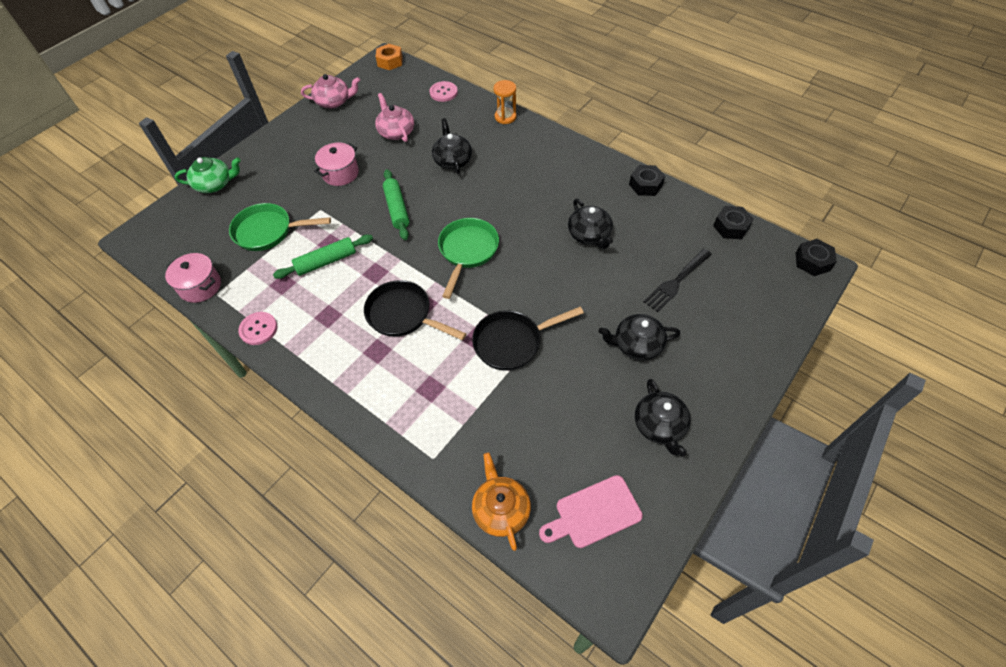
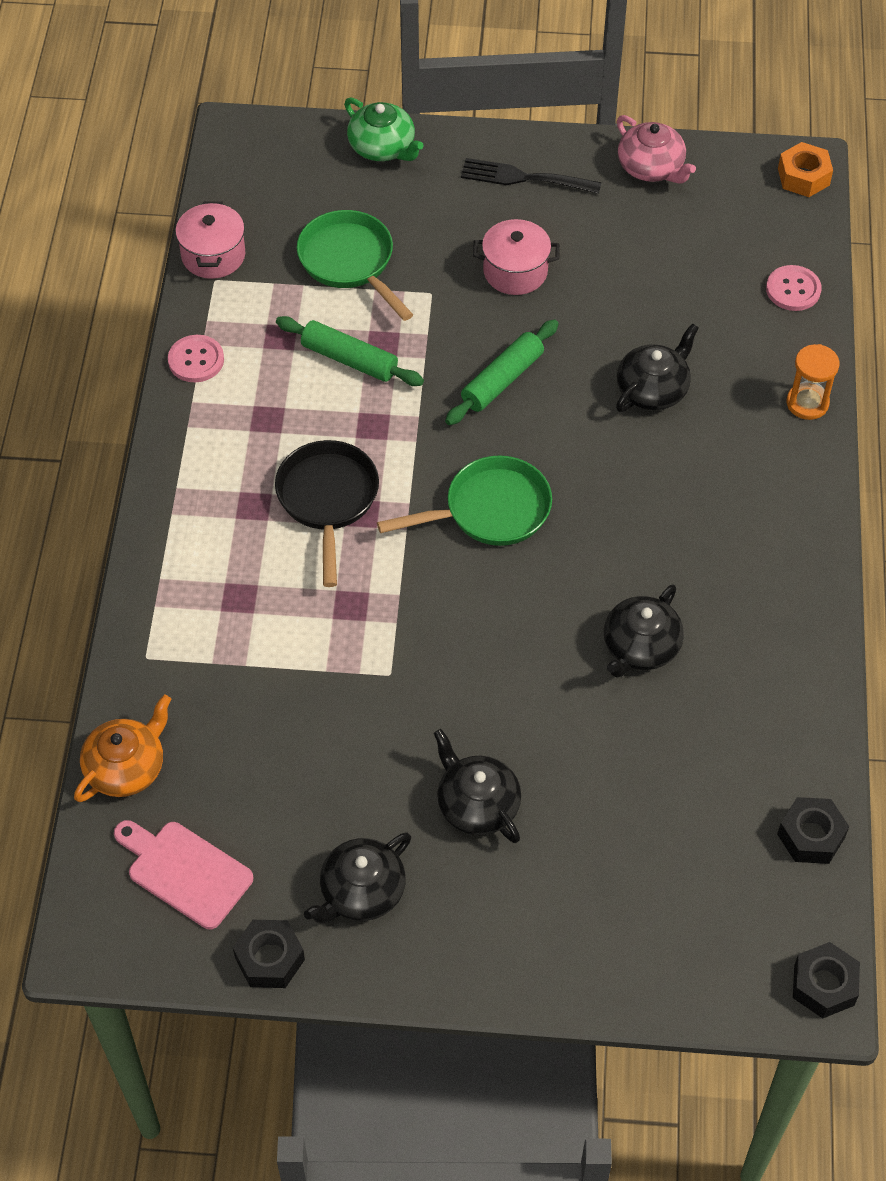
camera: 55 degrees right, 0 degrees up
pink teapot [375,93,414,142] -> none
black pan [472,306,584,371] -> none
black nut [629,165,665,196] -> black nut moved to [233,920,305,988]
black fork [643,249,712,312] -> black fork moved to [461,158,601,194]

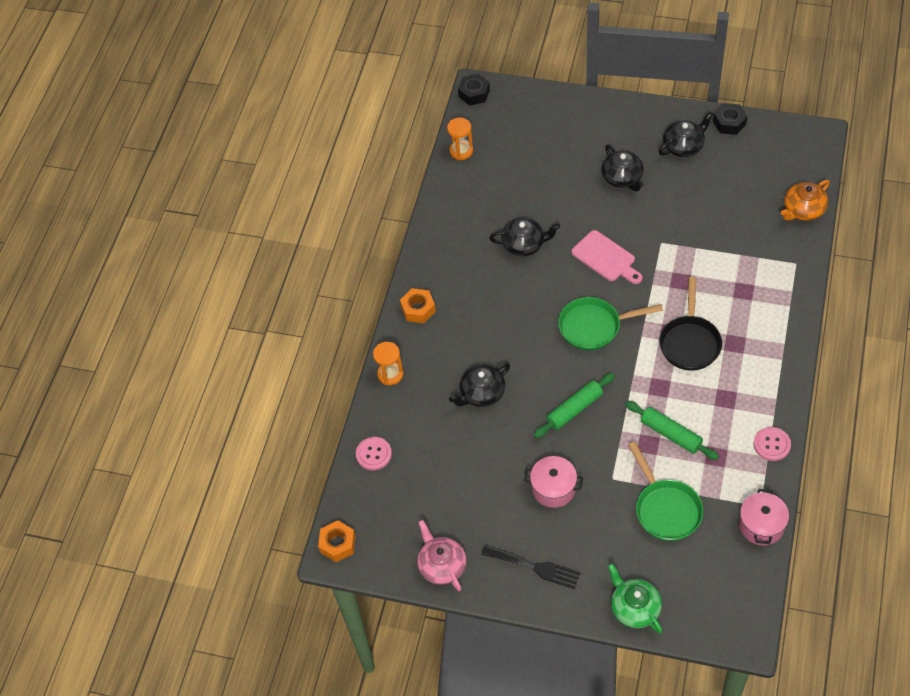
camera: 165 degrees left, 0 degrees up
pink cutting board [114,820,253,929] -> pink cutting board moved to [572,230,642,284]
black teapot [604,585,684,677] -> black teapot turned 45 degrees clockwise [489,218,560,256]
black nut [777,797,849,864] -> orange hourglass [447,118,473,160]
none -> orange nut [400,288,436,323]

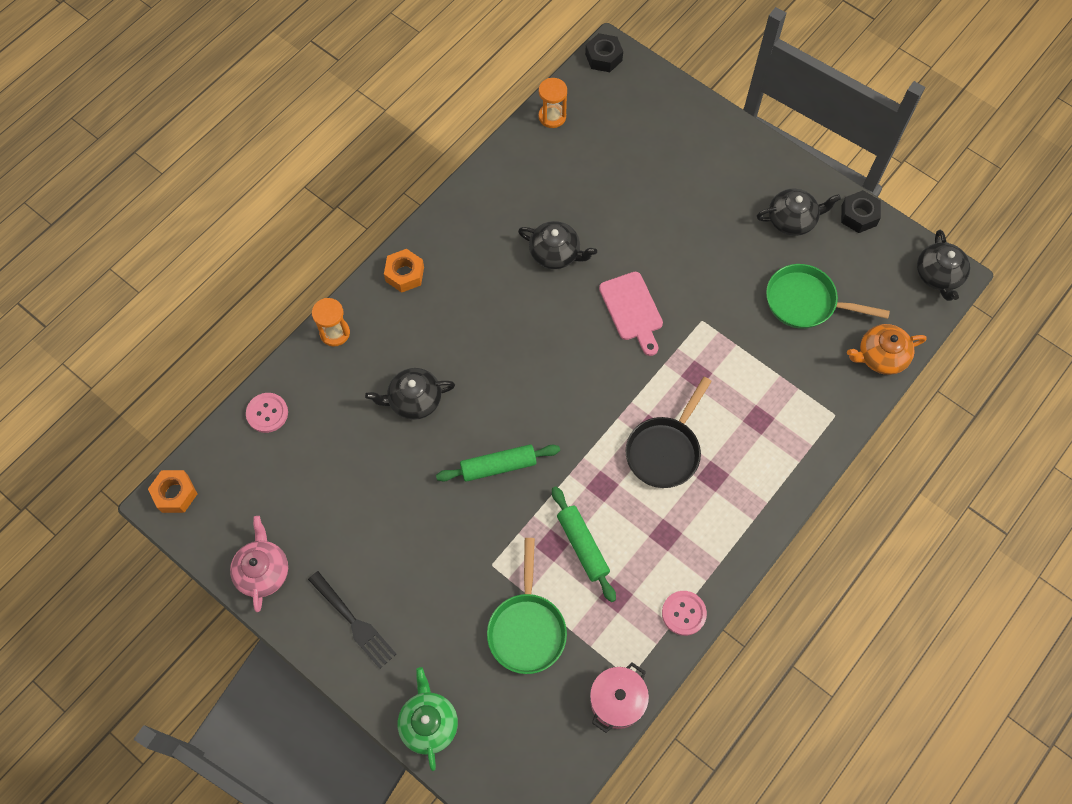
camera: 20 degrees right, 10 degrees up
pink pot [524,456,584,508] -> none
green pan [558,297,663,351] -> green pan moved to [766,264,890,329]
black teapot [601,144,644,191] -> black teapot moved to [917,230,970,301]

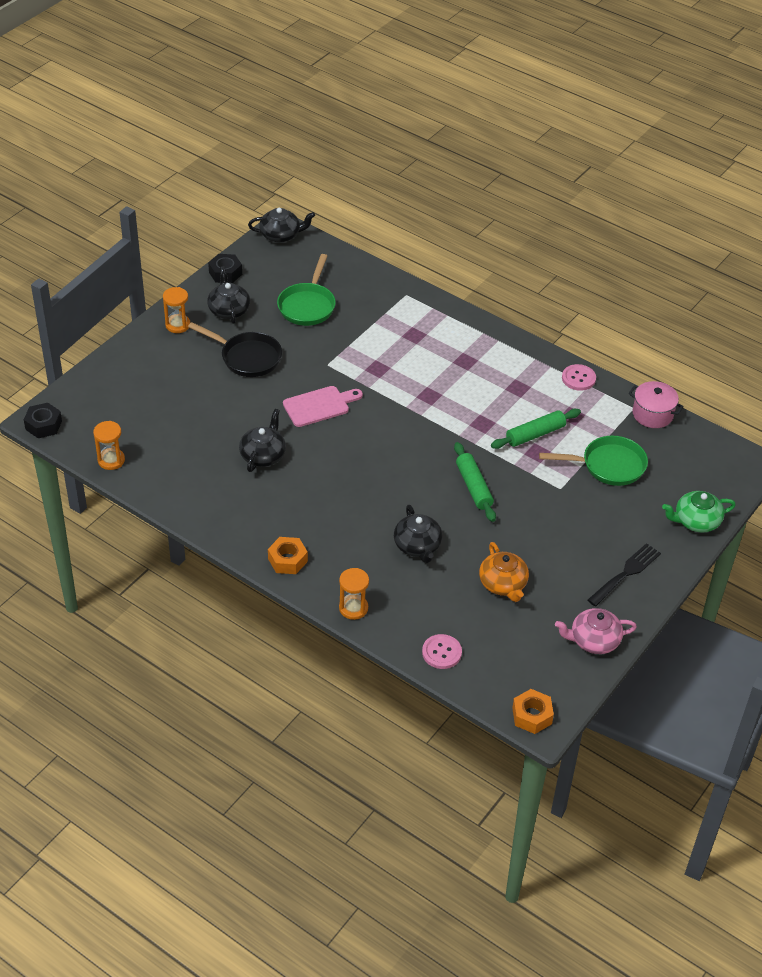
camera: 95 degrees left, 20 degrees down
black pan [626,377,712,488] -> black pan moved to [188,322,282,377]
orange teapot [847,324,927,375] -> orange teapot moved to [479,542,529,602]
none -> orange hourglass [163,287,190,333]

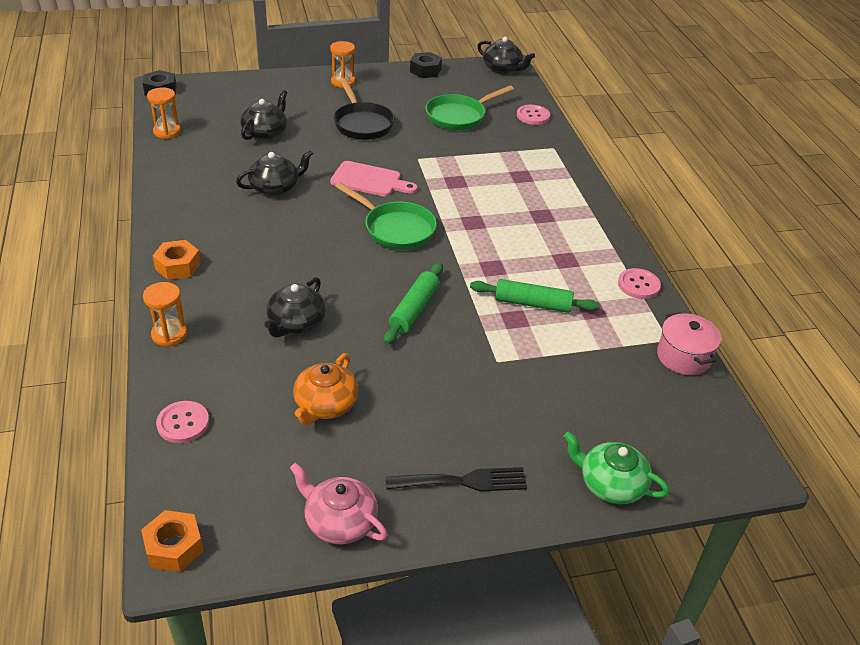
camera: 40 degrees right, 5 degrees down
black teapot [207,266,250,324] -> black teapot moved to [240,90,287,140]
green pan [539,436,648,486] -> green pan moved to [335,182,437,250]
none -> pink button [517,105,550,125]

